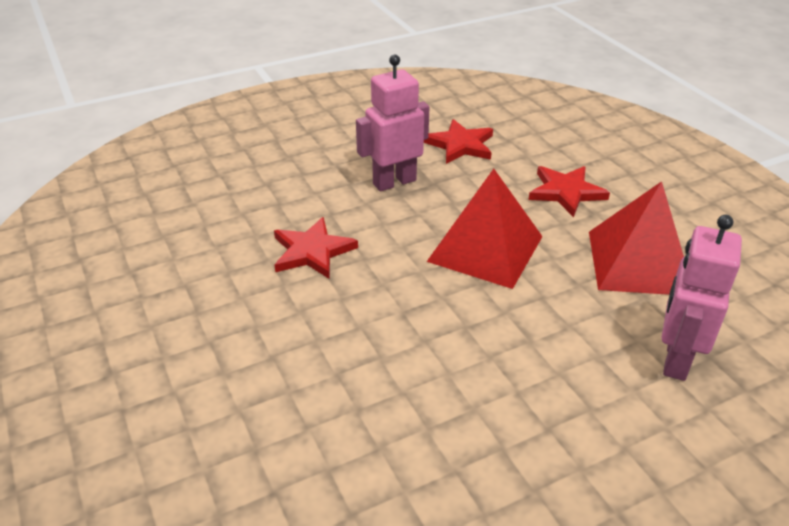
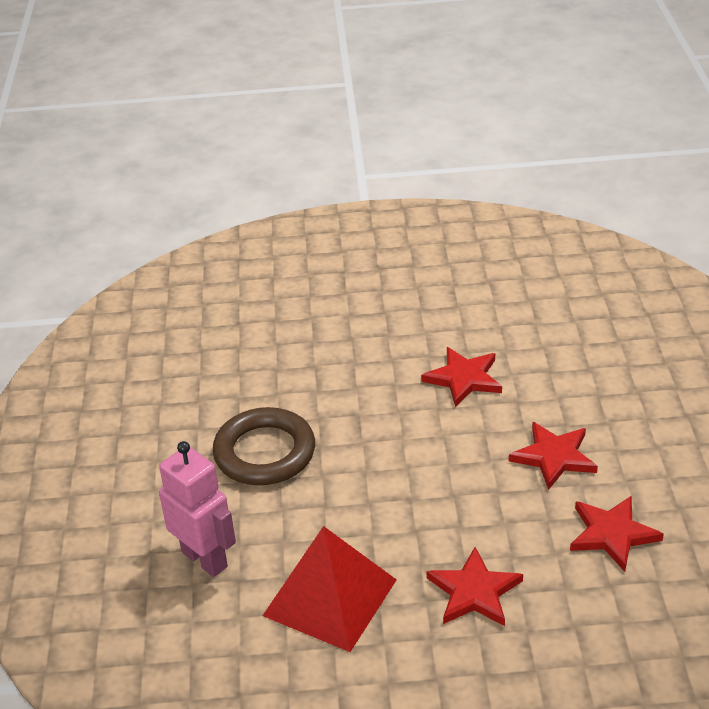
camera: 115 degrees right, 0 degrees up
pink robot [356,55,429,192] -> red star [509,422,598,490]
red pyramid [427,169,543,289] -> none
none -> brown ring [213,407,315,485]

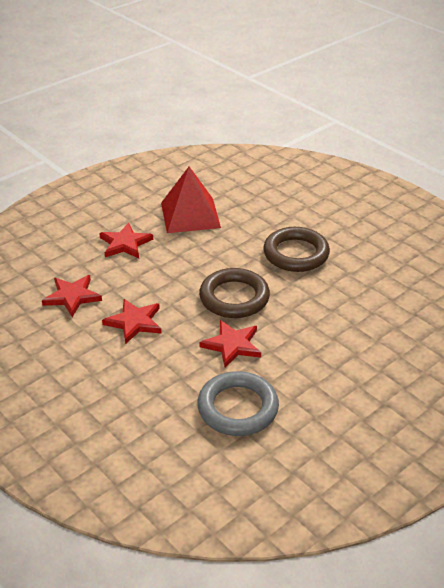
camera: 140 degrees right, 0 degrees up
pink robot [159,441,236,577] -> none
none -> grey ring [197,371,279,436]
none -> brown ring [199,268,270,318]

